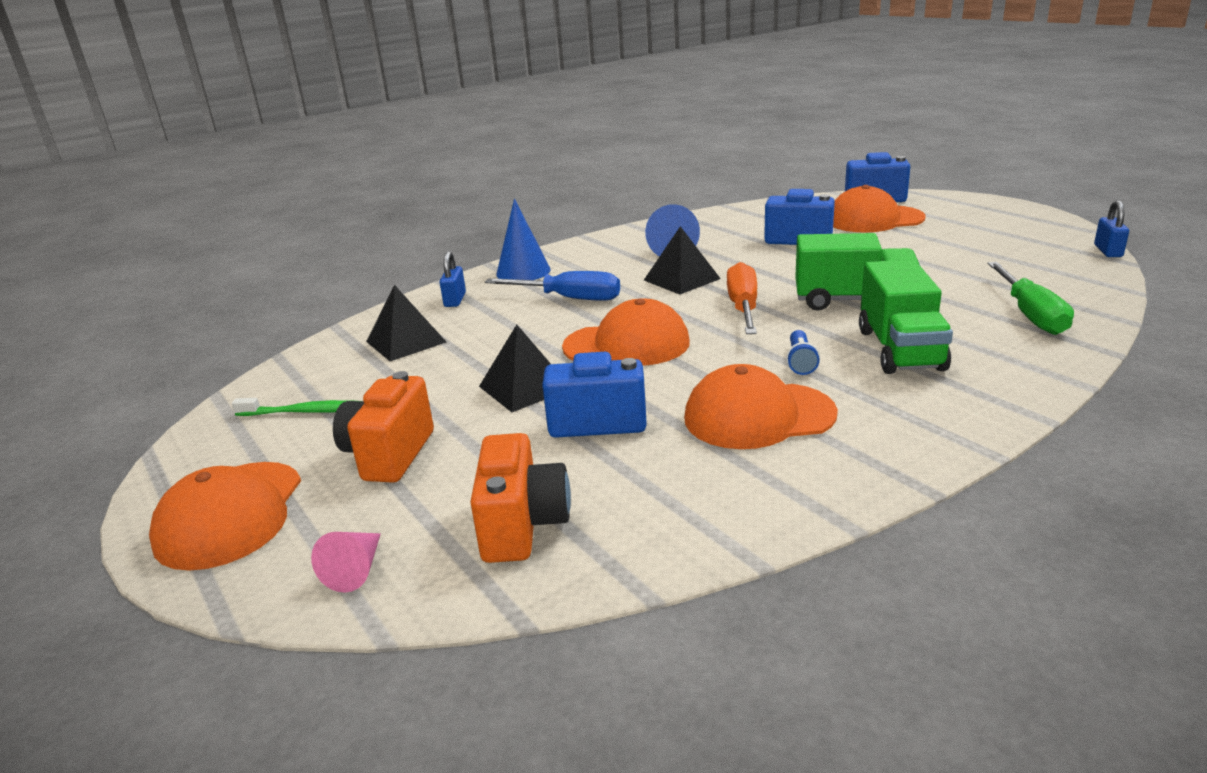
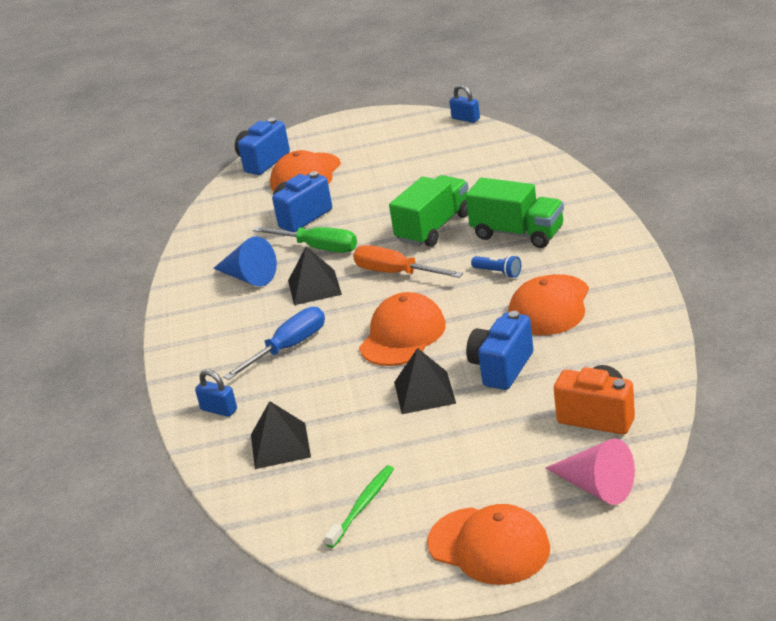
camera: 60 degrees left, 5 degrees up
pink cone [311,532,381,592] -> pink cone [545,438,635,505], size x1.62
orange camera [333,371,434,483] -> none
blue cone [496,199,550,280] -> none
green screwdriver [987,262,1074,335] -> green screwdriver moved to [253,227,357,253]

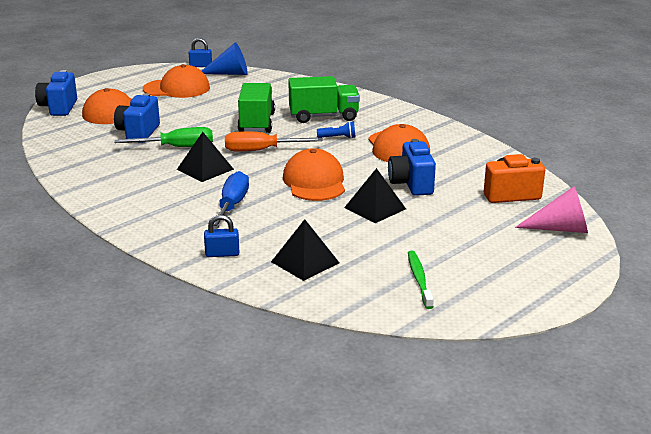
camera: 40 degrees left, 5 degrees down
blue cone [213,236,277,287] -> blue cone moved to [202,42,248,75]
orange cap [427,504,550,585] -> orange cap moved to [143,64,210,98]

